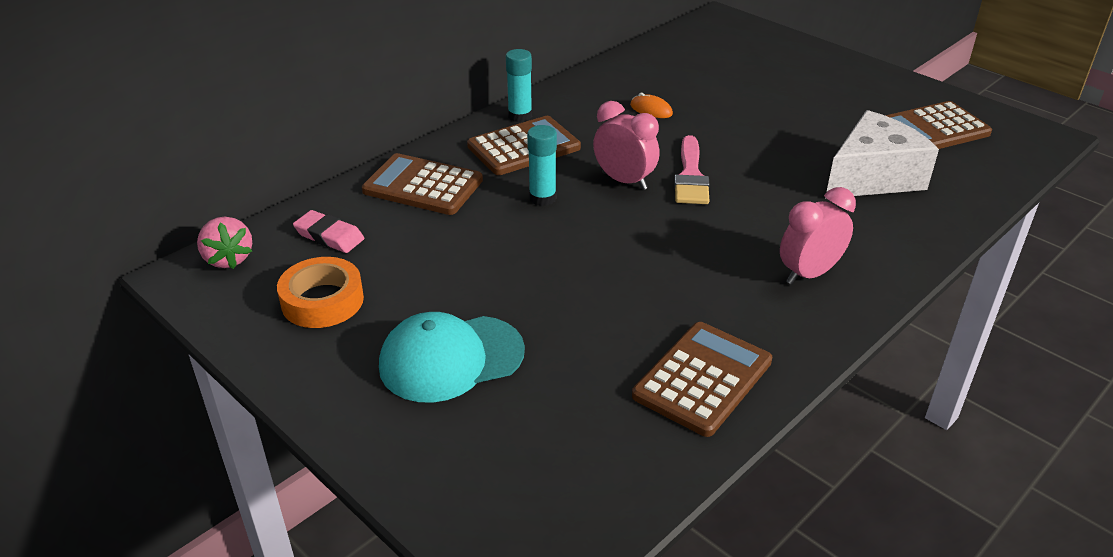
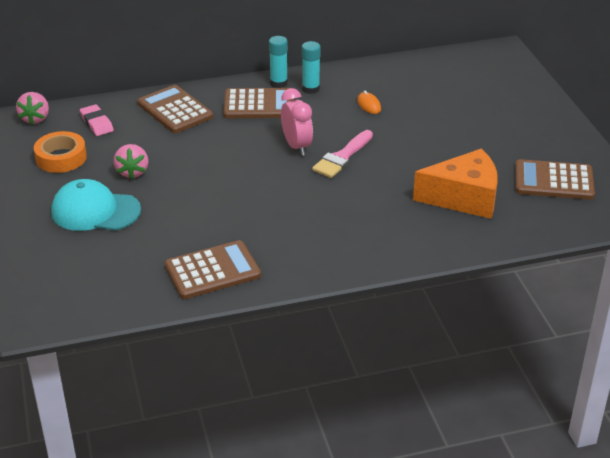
camera: 30 degrees right, 0 degrees up
turquoise glue stick [527,125,557,206] -> turquoise glue stick moved to [302,41,321,94]
pink clock [780,187,856,285] -> none
white cheese [825,110,939,199] -> orange cheese [413,149,498,219]
none -> pink strawberry [114,144,148,179]

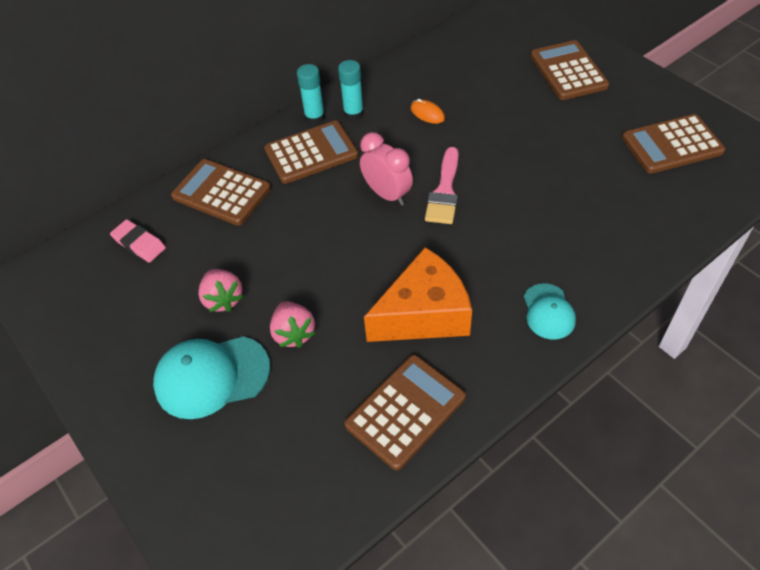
camera: 20 degrees left, 15 degrees up
pink strawberry [16,92,49,125] -> pink strawberry moved to [270,301,316,348]
orange tape [34,131,87,173] -> none
orange cheese [413,149,498,219] -> orange cheese moved to [364,247,472,342]
none -> turquoise cap [524,283,576,340]
none -> brown calculator [531,40,609,100]

